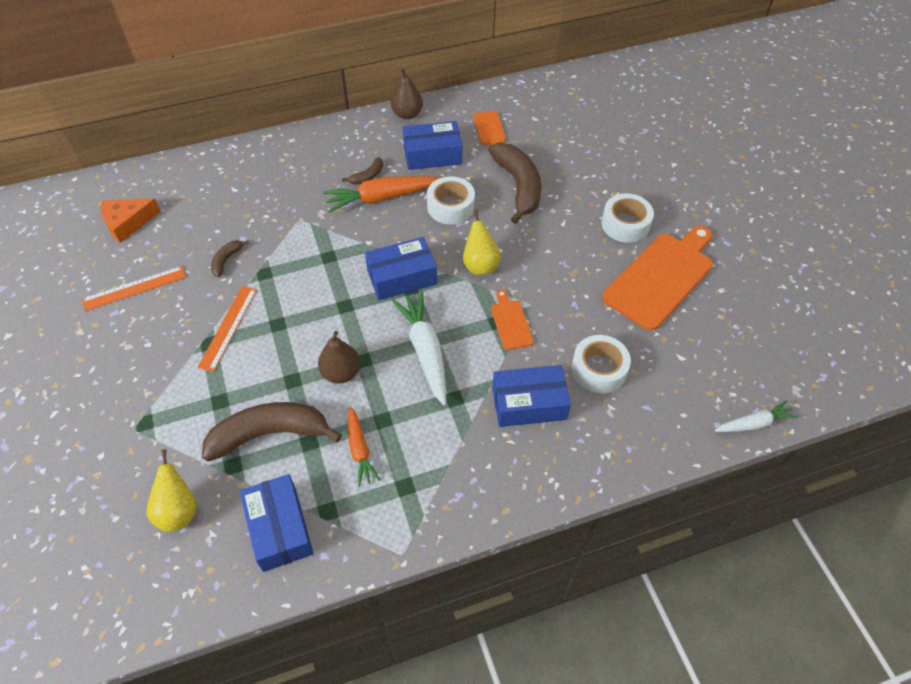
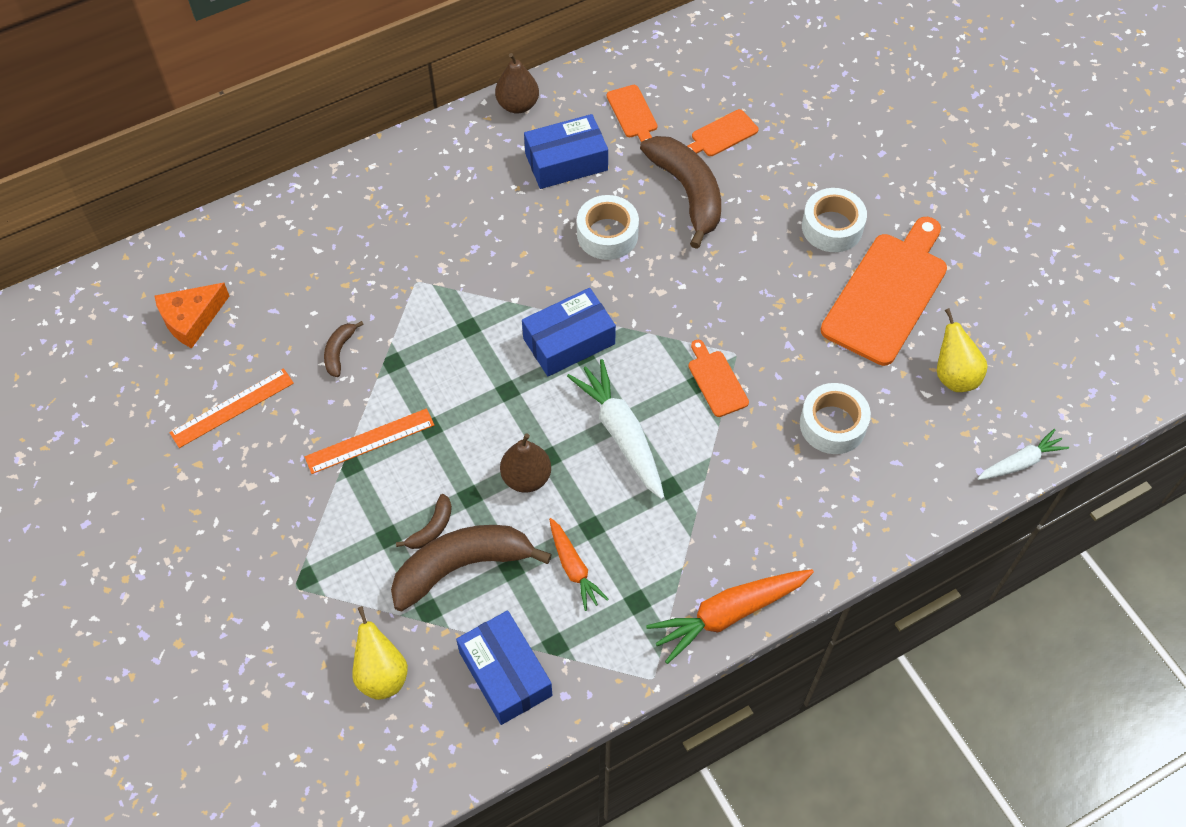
camera: 10 degrees left, 5 degrees up
orange ruler [198,286,257,372] -> orange ruler turned 60 degrees clockwise [305,408,434,474]
orange carrot [323,176,440,213] -> orange carrot moved to [646,569,814,664]
brown banana [342,157,383,185] -> brown banana moved to [396,494,452,549]
yellow pear [463,209,501,275] -> yellow pear moved to [937,308,988,392]
blue box [492,365,571,427] -> none
none -> orange cutting board [687,109,758,156]

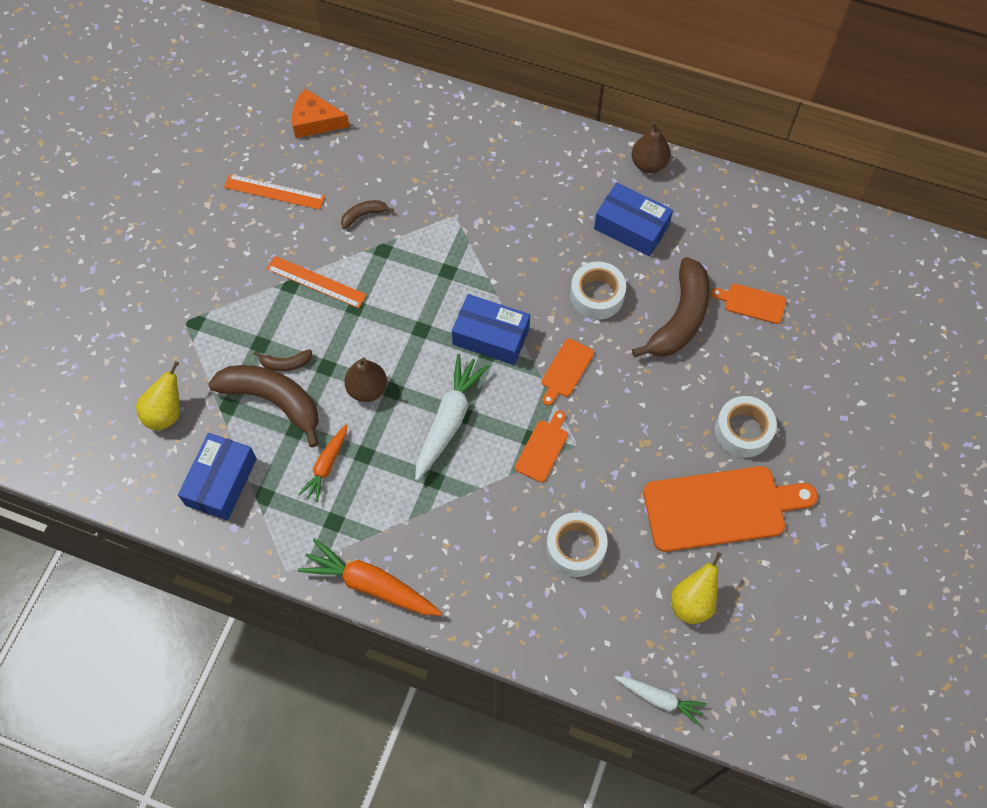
camera: 50 degrees right, 5 degrees up
orange cutting board [607,85,658,142] -> orange cutting board moved to [541,339,594,406]

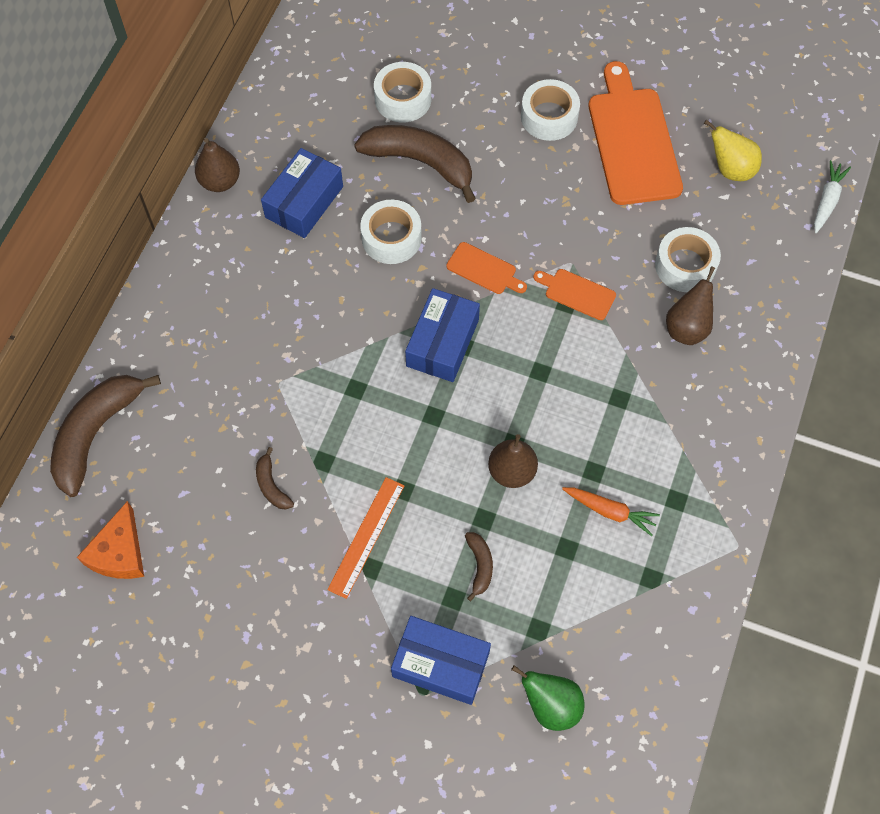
camera: 90 degrees left, 0 degrees up
yellow pear [136,361,180,430] -> green pear [511,665,585,731]
blue box [178,433,257,520] -> blue box moved to [391,616,491,705]
brown banana [208,365,319,448] -> brown banana moved to [50,375,161,497]
orange ruler [224,174,325,210] -> none
orange carrot [298,538,442,616] -> none
white carrot [415,354,489,481] -> none
orange cutting board [711,284,786,324] -> white tape [374,62,431,122]
none -> brown pear [666,267,715,345]

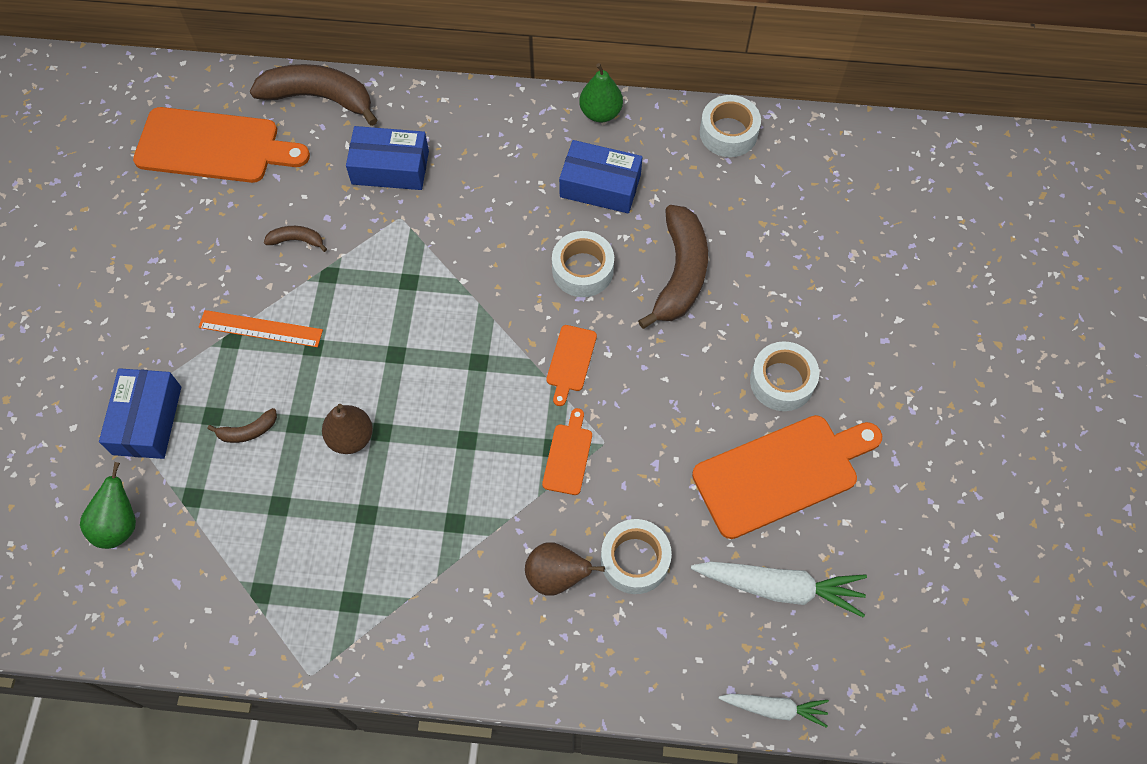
camera: 75 degrees right, 0 degrees up
orange cheese [77,501,144,579] -> orange cutting board [133,107,310,183]
brown pear [195,138,240,192] -> green pear [579,63,623,122]
brown banana [256,447,294,510] -> brown banana turned 45 degrees clockwise [264,226,327,252]
white tape [374,62,431,122] -> white tape moved to [700,95,761,157]
blue box [405,288,480,382] -> blue box moved to [346,126,429,190]
orange carrot [562,487,660,536] -> none
yellow pear [704,120,762,181] -> white carrot [691,562,867,618]

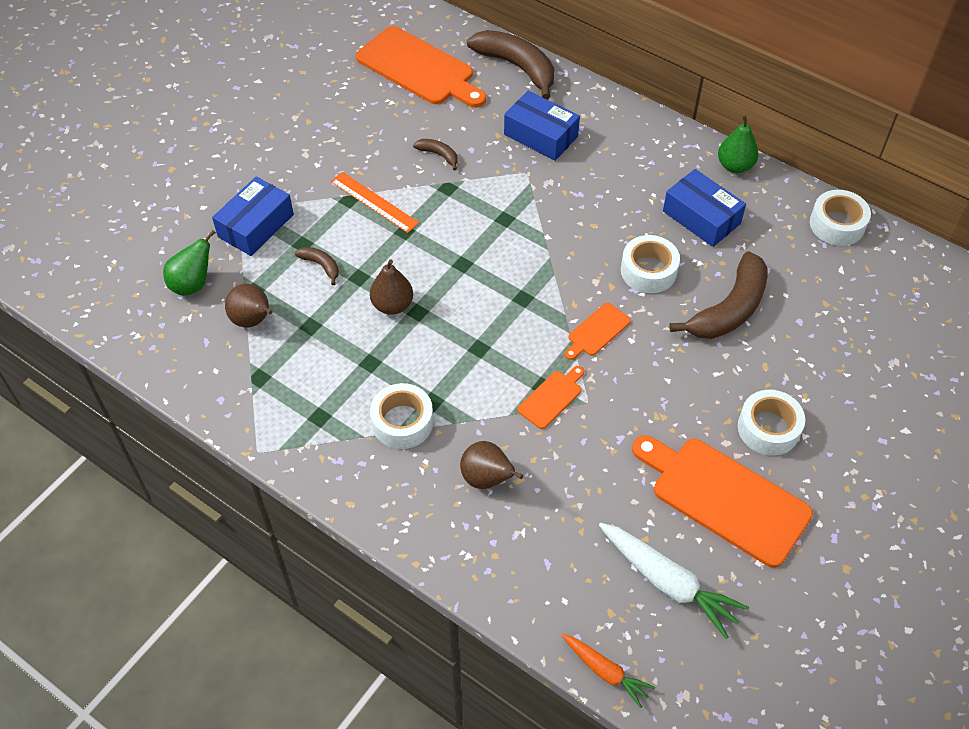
camera: 30 degrees right, 10 degrees down
brown banana [207,408,277,443] -> brown banana turned 150 degrees counterclockwise [295,247,339,285]
white tape [601,519,672,594] -> white tape moved to [370,383,433,449]
orange cutting board [692,415,882,539] -> orange cutting board turned 150 degrees counterclockwise [632,435,813,568]
white carrot [719,694,829,728] -> orange carrot [561,634,655,708]
none -> brown pear [225,284,273,327]

